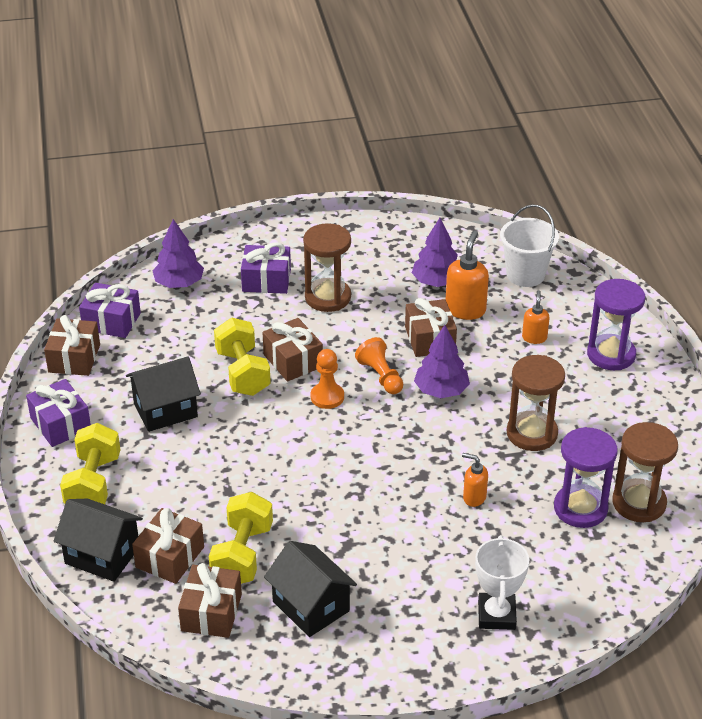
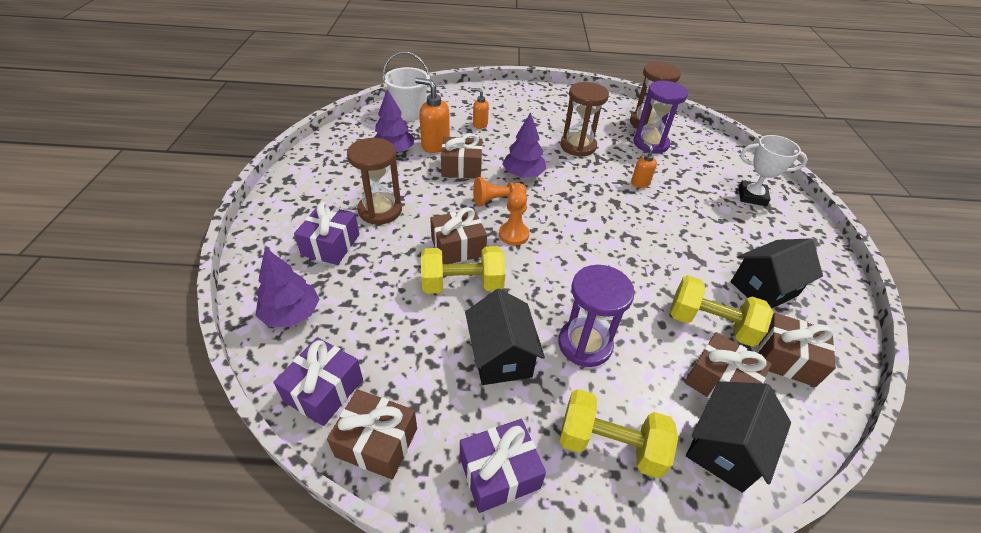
camera: 80 degrees left, 5 degrees up
orange soap dispenser [462,453,488,507] -> orange soap dispenser turned 120 degrees clockwise [631,141,657,188]
purple hourglass [587,279,645,370] -> purple hourglass moved to [558,265,635,367]

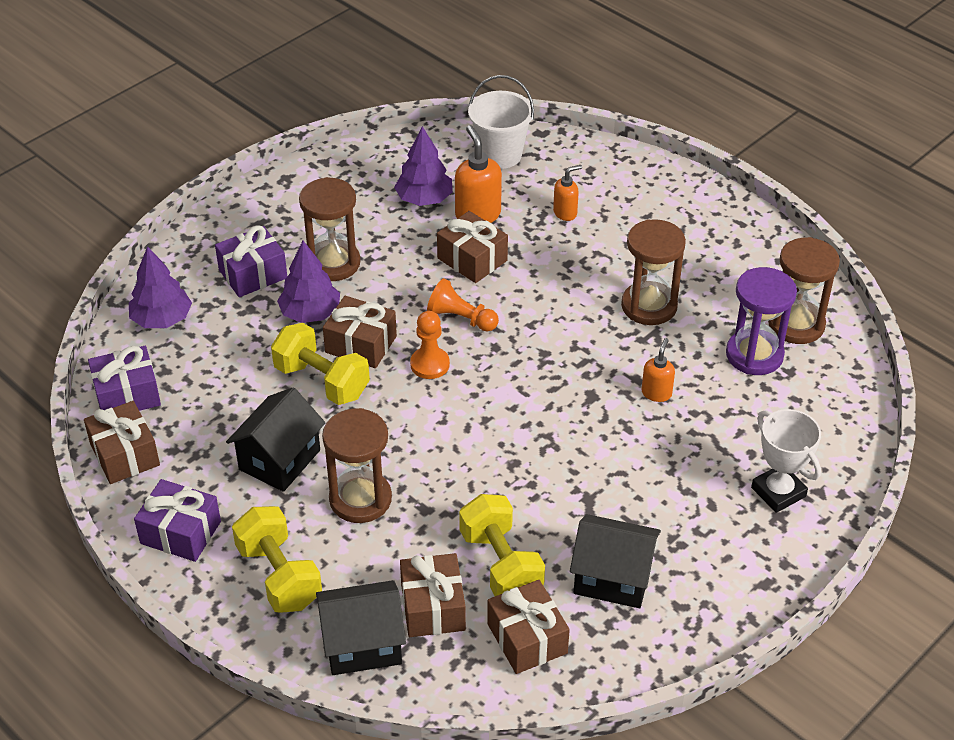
camera: 45 degrees right, 0 degrees up
orange soap dispenser [471,88,489,129] -> orange soap dispenser turned 90 degrees clockwise [553,165,582,221]
purple tree [502,112,547,178] -> purple tree moved to [277,241,340,323]
purple hourglass [558,265,635,367] -> brown hourglass [322,408,392,523]

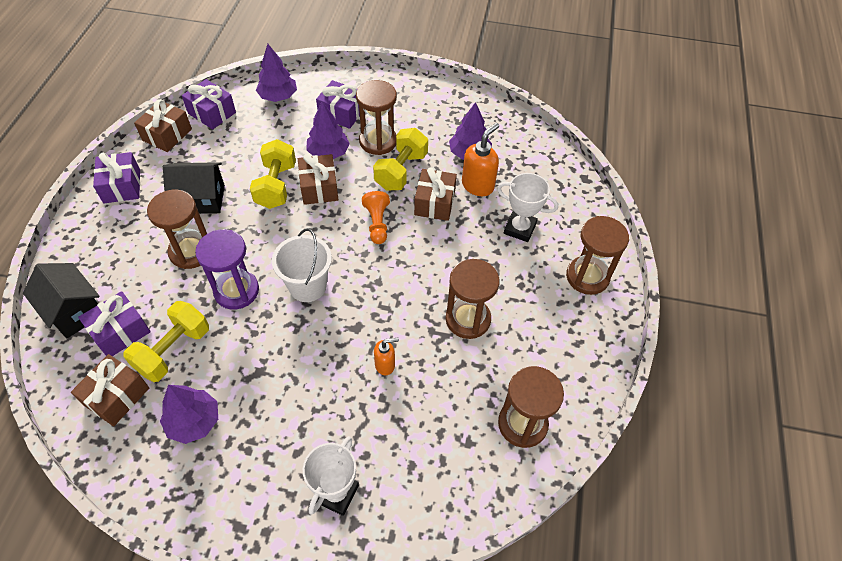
camera: 55 degrees right, 10 degrees up
yellow dumbbell [232,506,322,613] -> yellow dumbbell moved to [373,128,428,191]
brown gift [400,553,466,637] -> purple gift [78,291,151,356]
orange pawn [410,311,450,379] -> none
white bucket [468,75,534,169] -> white bucket moved to [272,228,332,302]
orange soap dispenser [553,165,582,221] -> white trophy [497,173,558,242]
black house [570,514,661,608] -> purple tree [160,385,218,444]
purple hourglass [726,267,797,375] -> purple hourglass moved to [195,229,259,310]
none -> brown hourglass [566,216,629,295]

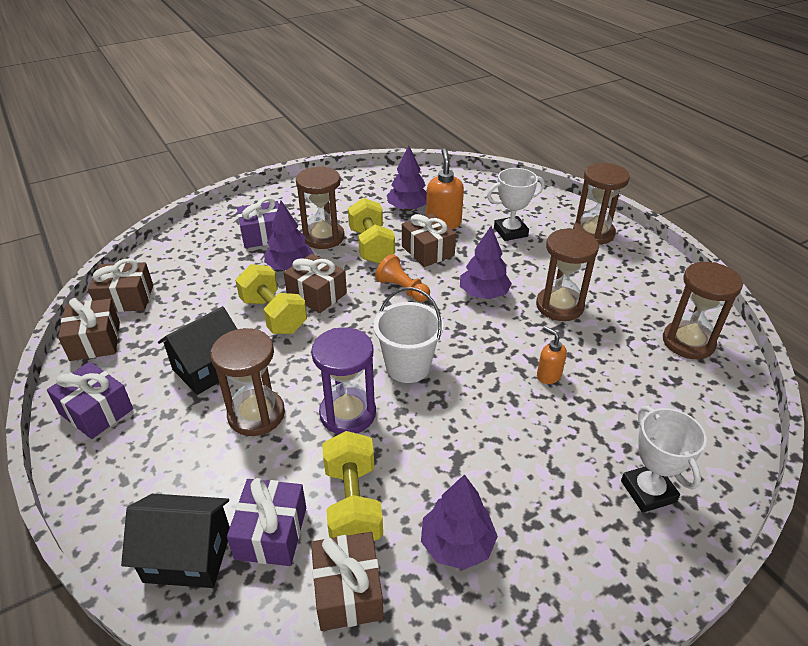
camera: 40 degrees left, 15 degrees down
purple gift [182,79,236,130] -> brown gift [88,259,153,312]
purple tree [256,44,297,102] -> purple tree moved to [460,226,512,299]
orange soap dispenser [374,338,399,375] -> orange soap dispenser turned 75 degrees counterclockwise [537,326,567,384]

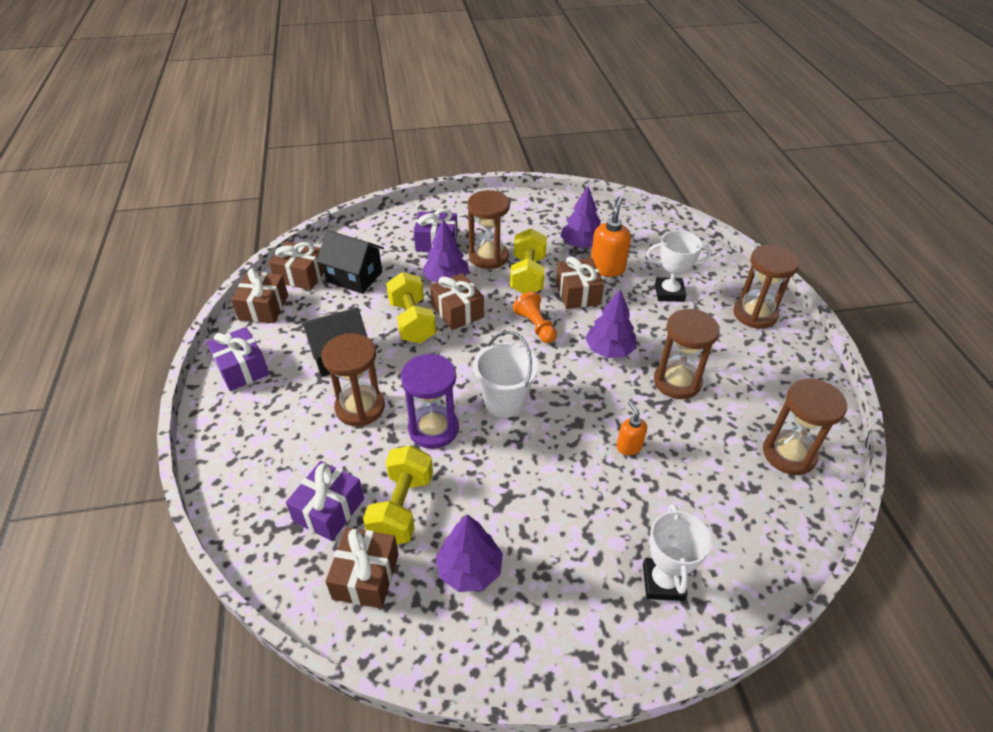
camera: 20 degrees right, 5 degrees up
black house [121,494,230,588] -> black house moved to [316,230,384,294]

